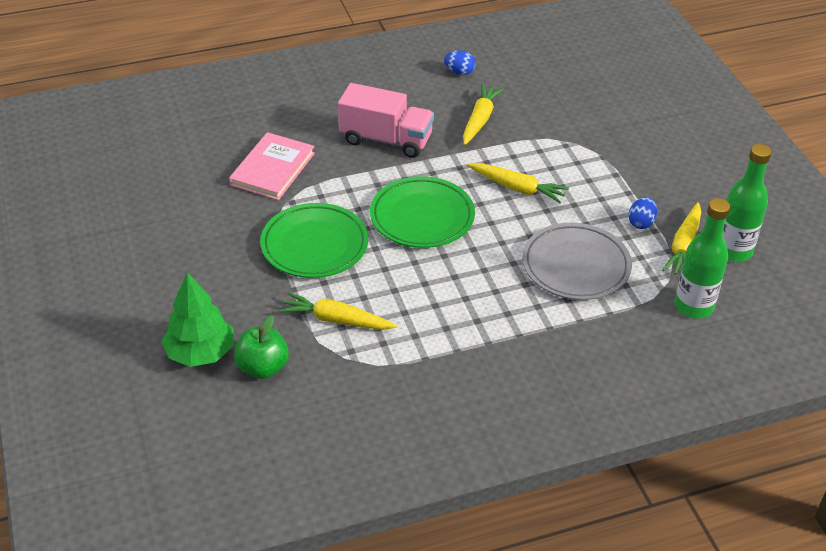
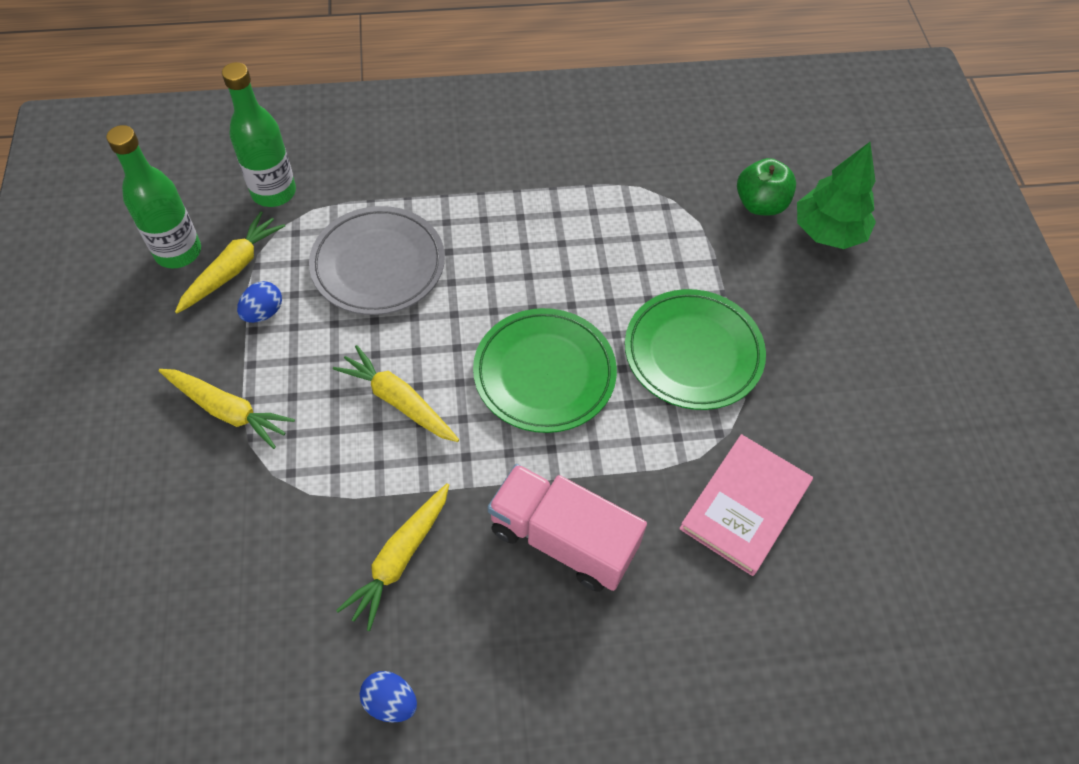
camera: 170 degrees left, 15 degrees up
yellow carrot [279,292,397,330] -> yellow carrot moved to [159,369,295,449]

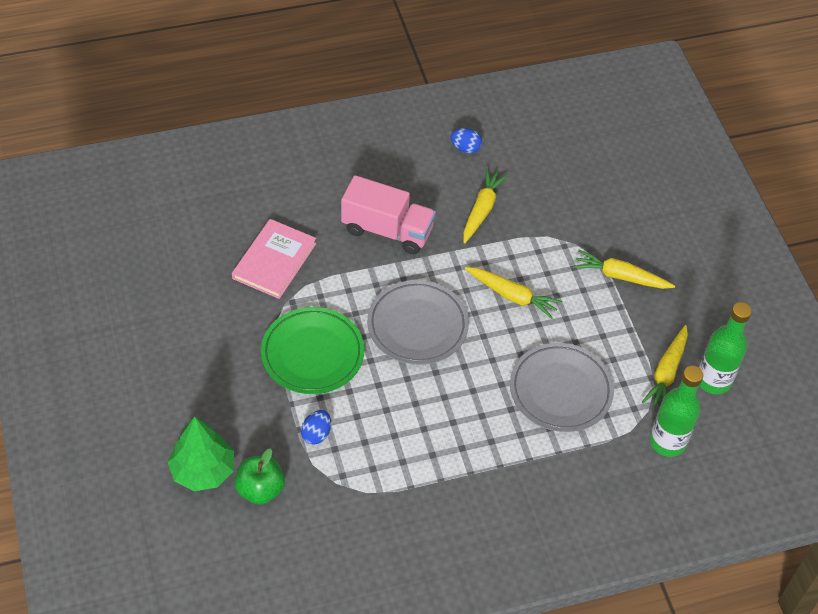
camera: 170 degrees right, 5 degrees down
blue egg [237,281,282,323] -> blue egg moved to [301,410,331,445]
green plate [473,308,617,433] -> grey plate [367,280,469,365]

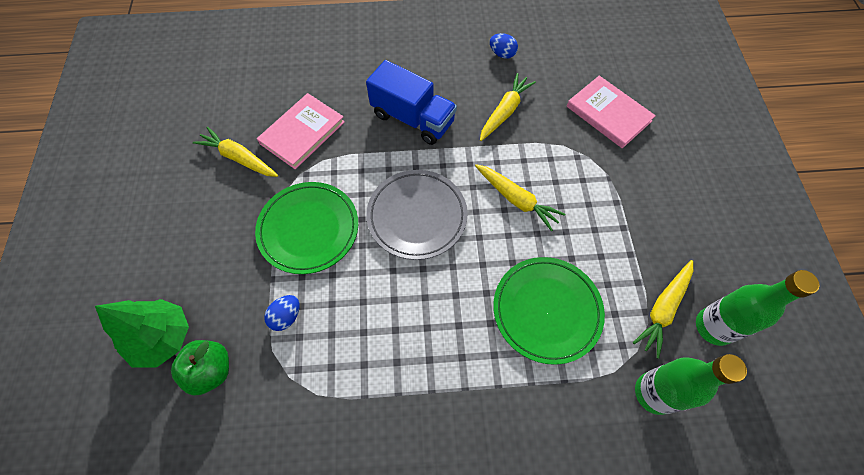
camera: 15 degrees right, 10 degrees up
pink truck [341,175,436,254] -> blue truck [366,60,457,145]
grey plate [510,343,614,432] -> green plate [493,257,605,365]
yellow carrot [573,250,675,289] -> yellow carrot moved to [193,127,278,177]
none -> pink book [567,76,656,148]

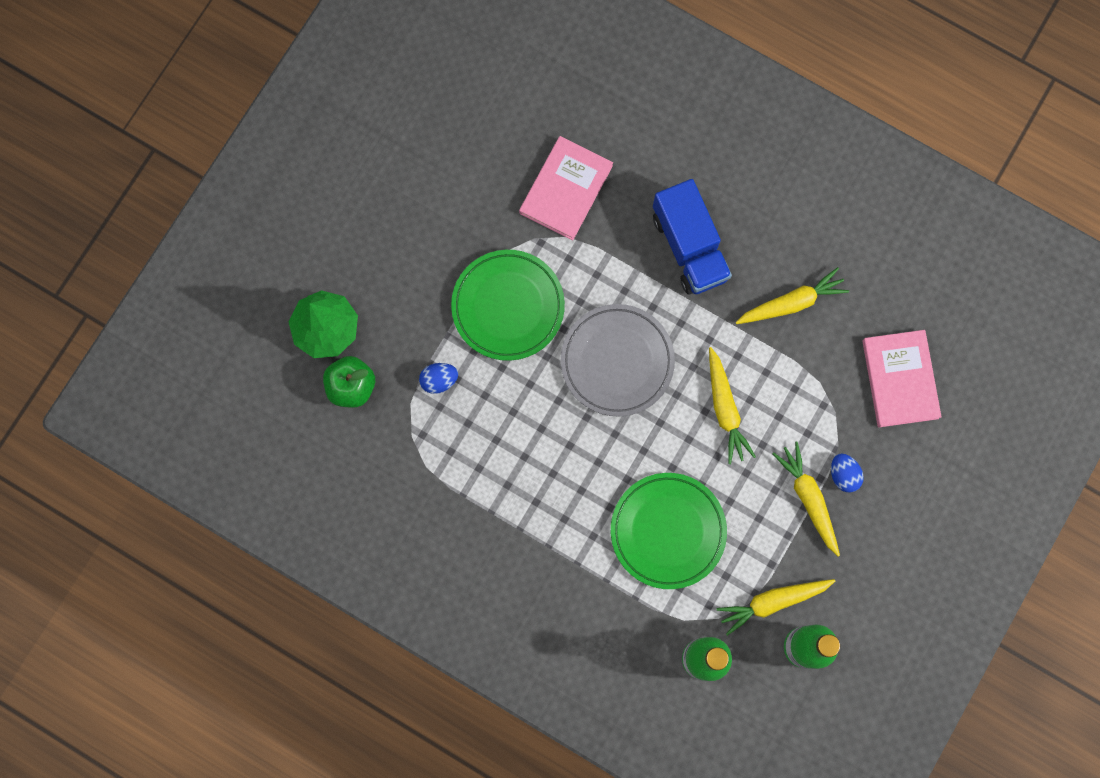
camera: 35 degrees right, 15 degrees up
yellow carrot [193,127,278,177] -> yellow carrot moved to [772,442,840,556]
pink book [257,93,345,169] -> pink book turned 45 degrees counterclockwise [519,136,613,240]
blue egg [490,33,518,59] -> blue egg moved to [831,454,864,492]

